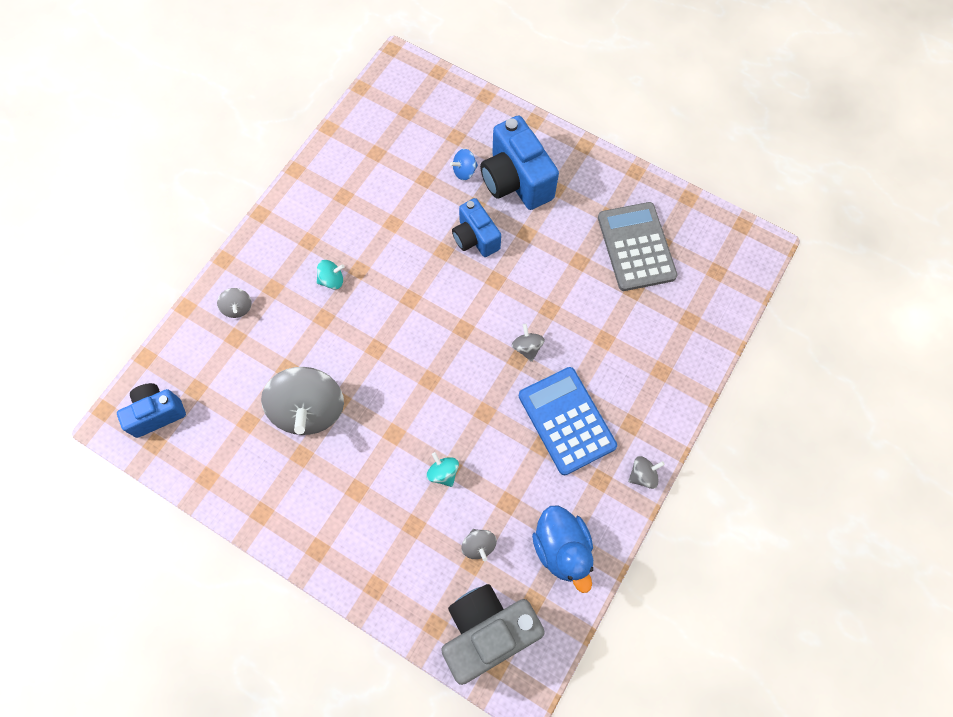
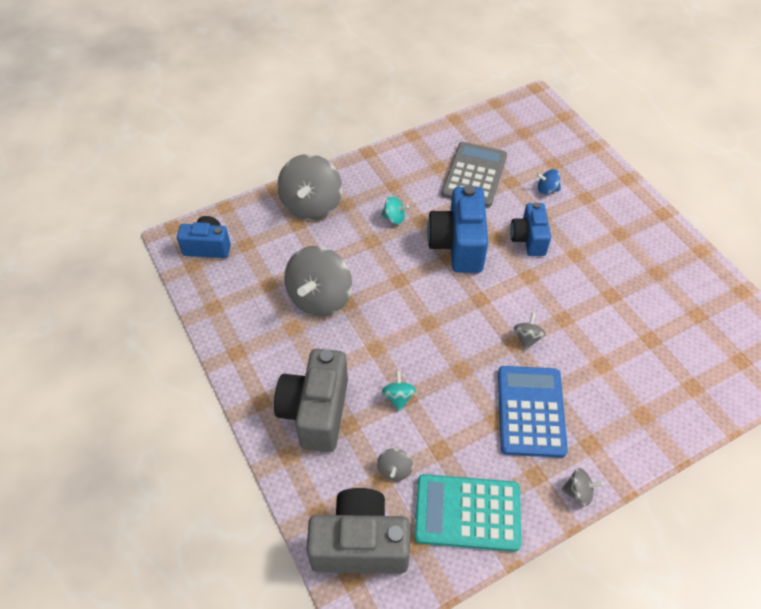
camera: 30 degrees right, 15 degrees down
grey spinning top [217,288,252,318] -> grey spinning top [277,154,342,220], size x2.28
blue camera [480,115,559,210] -> blue camera moved to [427,185,488,273]
blue duck [532,505,593,593] -> turquoise calculator [414,474,521,552]
grey calculator [598,202,677,291] -> grey calculator moved to [441,142,507,207]
none -> grey camera [274,349,348,452]

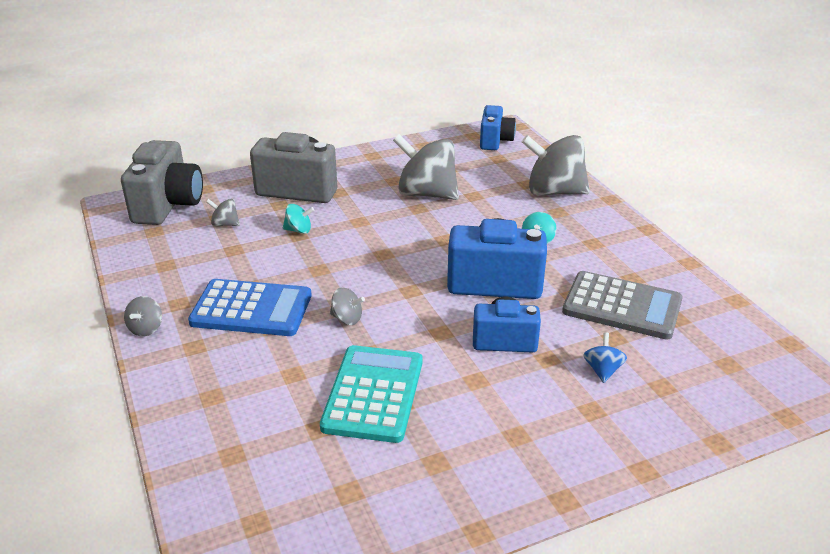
camera: 95 degrees right, 20 degrees down
turquoise calculator [414,474,521,552] -> turquoise calculator moved to [320,345,423,443]

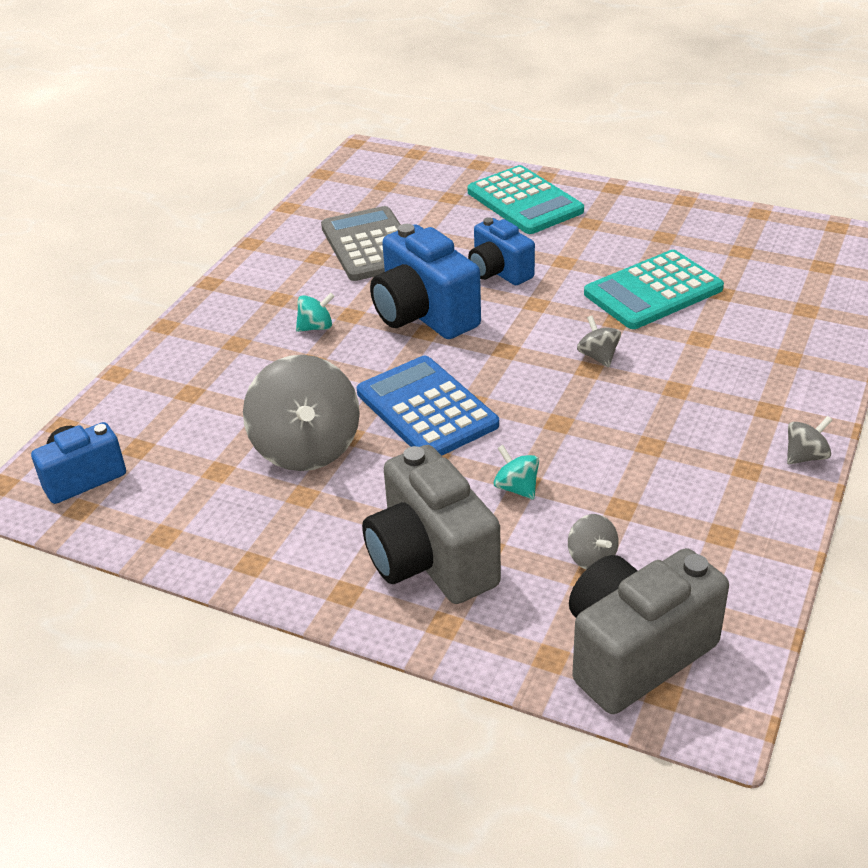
camera: 130 degrees left, 5 degrees up
blue calculator [188,279,312,336] -> blue calculator moved to [357,356,499,456]
grey spinning top [522,135,590,196] -> none
blue spinning top [583,332,627,383] -> none
none -> turquoise calculator [467,165,584,234]

